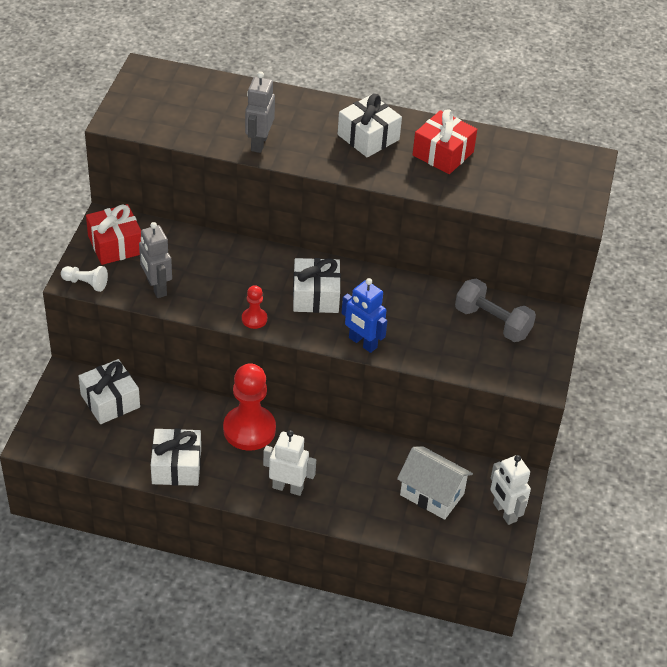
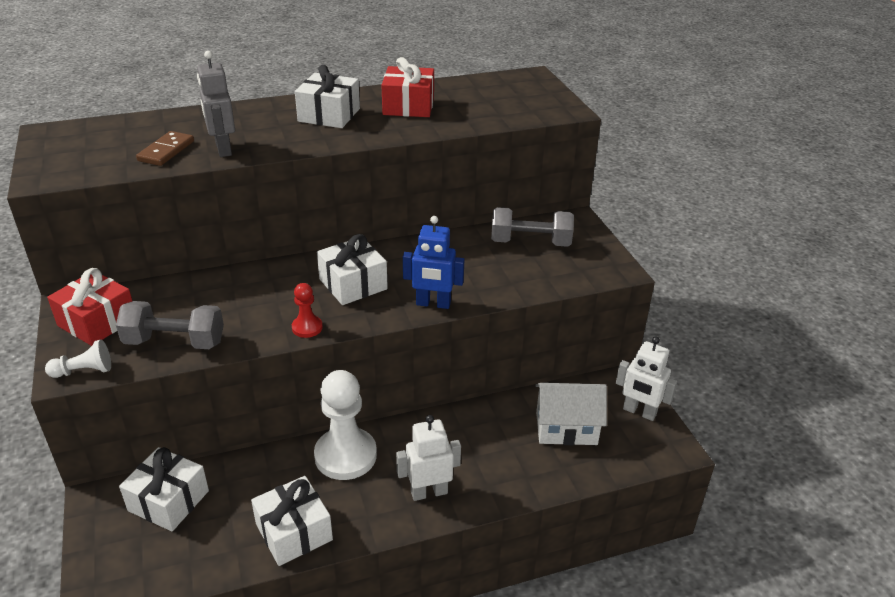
camera: 30 degrees left, 10 degrees down
grey robot [139,222,172,298] -> grey dumbbell [116,301,224,349]
red pawn [223,363,276,451] -> white pawn [314,370,377,480]
none -> brown domino [136,131,194,166]

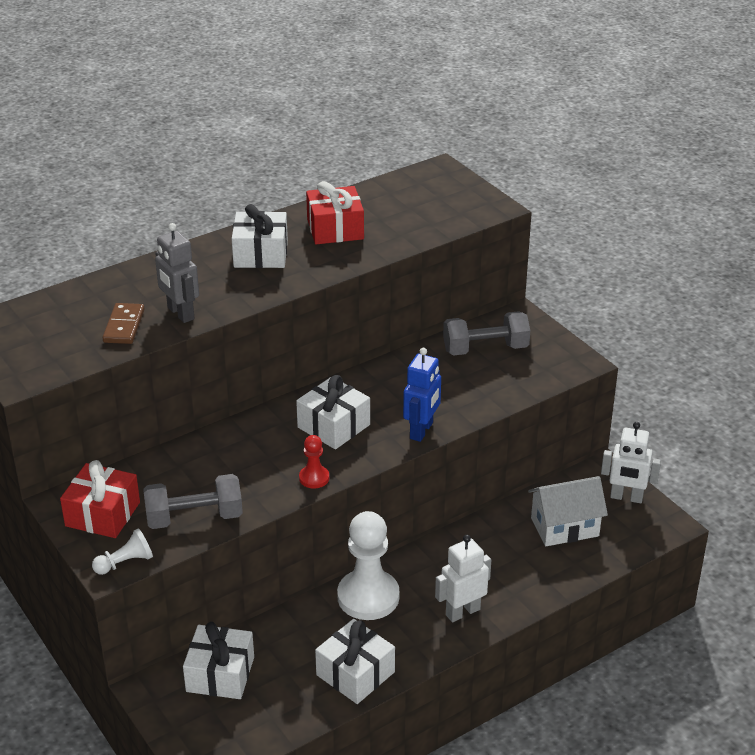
camera: 15 degrees left, 0 degrees up
blue robot [403,216,464,309] -> blue robot turned 60 degrees counterclockwise [403,348,441,442]

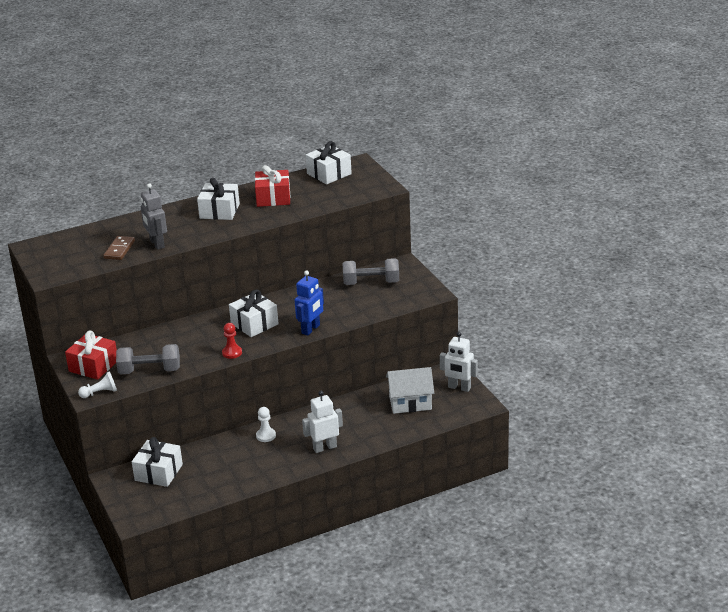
camera: 10 degrees right, 5 degrees down
white gift [315,619,395,704] -> white gift moved to [306,141,352,184]
white pawn [337,511,400,620] -> white pawn [256,407,276,442], size x0.48

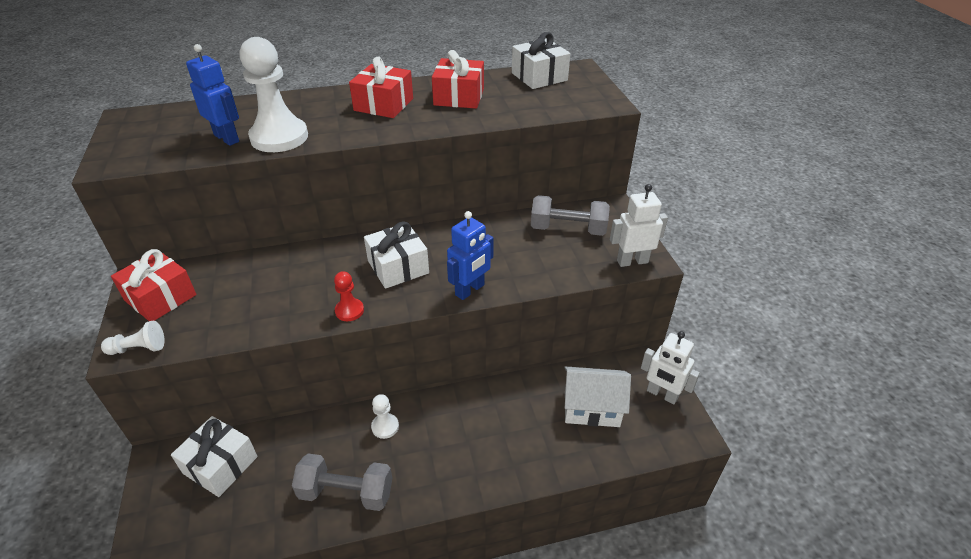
camera: 10 degrees right, 10 degrees up
brown domino [103,236,135,260] -> blue robot [186,44,239,146]
grey dumbbell [116,344,180,374] -> grey dumbbell moved to [292,453,392,511]
grey robot [141,183,167,250] -> white pawn [240,37,308,152]
white gift [197,178,240,220] -> red gift [349,56,413,118]
white robot [302,391,343,453] -> white robot moved to [610,184,668,267]

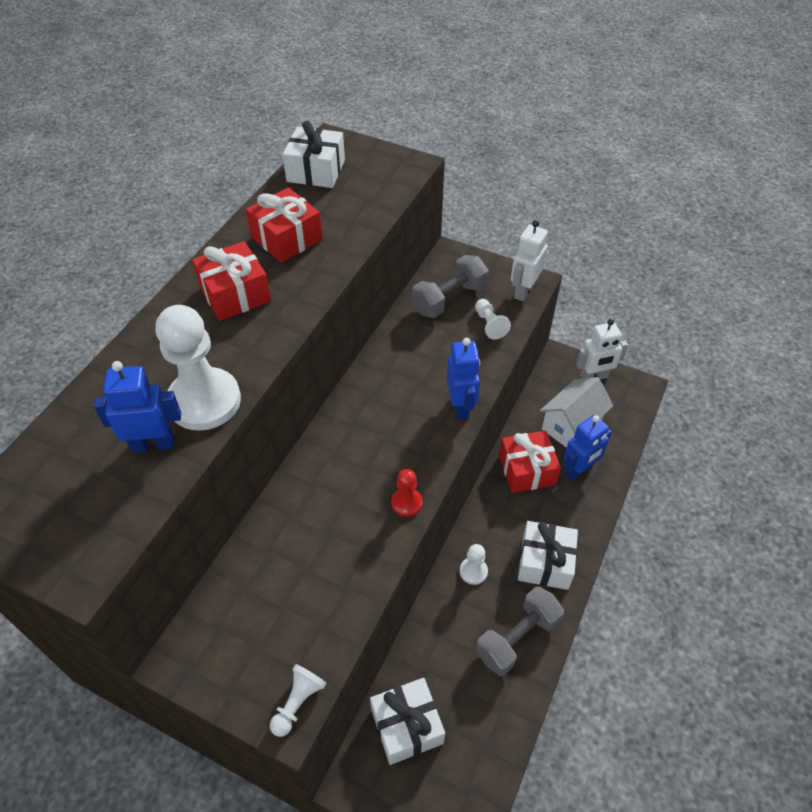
camera: 50 degrees left, 10 degrees up
red gift [111,249,197,321] -> red gift moved to [499,430,561,493]
white gift [364,221,429,289] -> white gift moved to [518,521,578,590]
none -> white pawn [475,299,511,340]
none -> blue robot [564,415,612,481]

